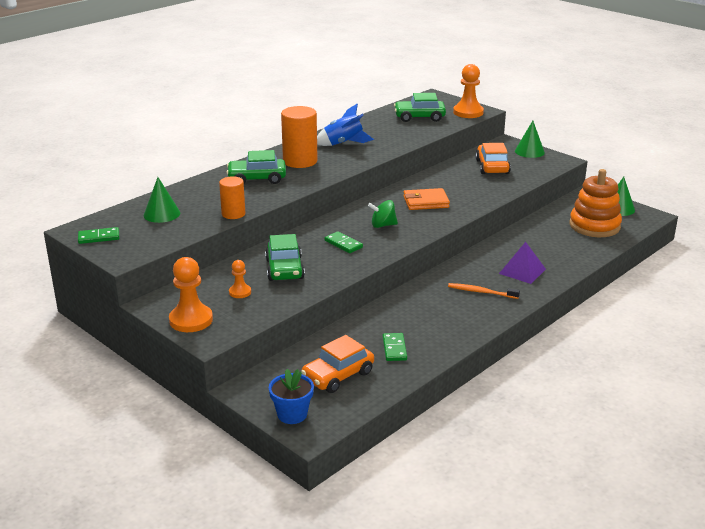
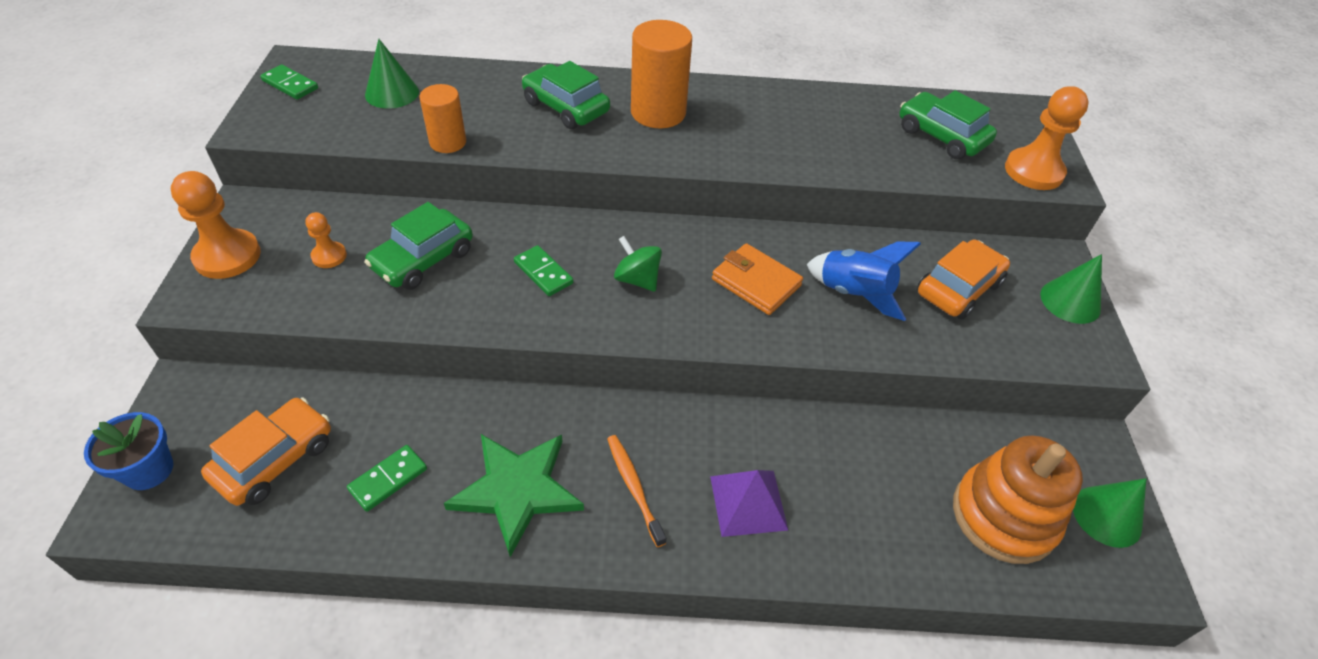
camera: 45 degrees right, 20 degrees up
orange car [301,335,374,393] -> orange car turned 120 degrees clockwise [201,397,331,506]
blue rocket [317,104,374,146] -> blue rocket moved to [806,241,921,321]
green domino [325,231,363,253] -> green domino turned 45 degrees counterclockwise [514,245,573,296]
none -> green star [444,434,584,557]

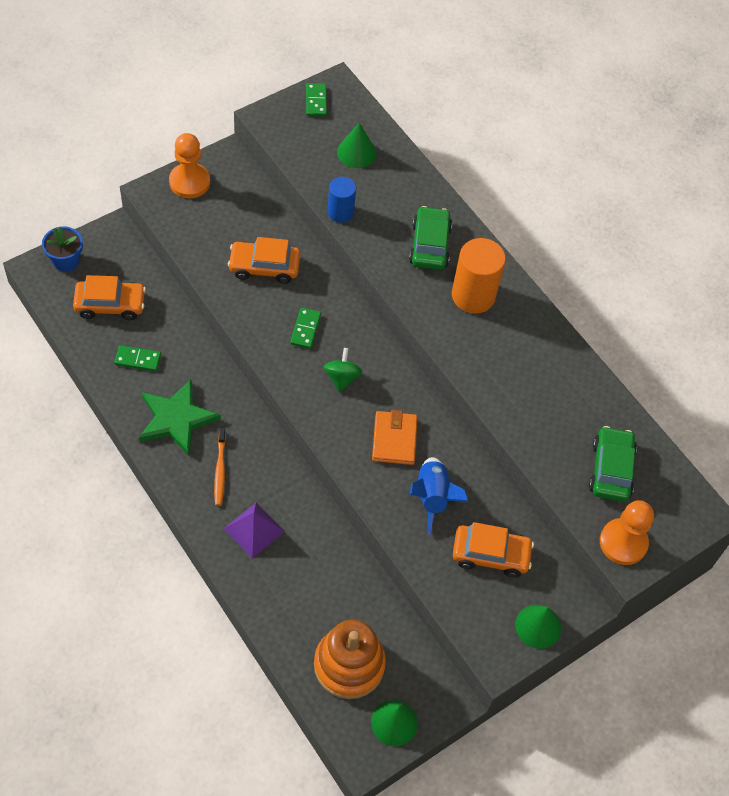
camera: 50 degrees right, 10 degrees up
orange pawn [306,212,347,268] -> none
green car [364,202,473,290] -> orange car [228,237,300,284]
orange cylinder [420,84,466,153] -> blue cylinder [328,177,356,223]
orange toothbrush [607,435,666,547] -> orange toothbrush turned 150 degrees clockwise [214,428,226,506]

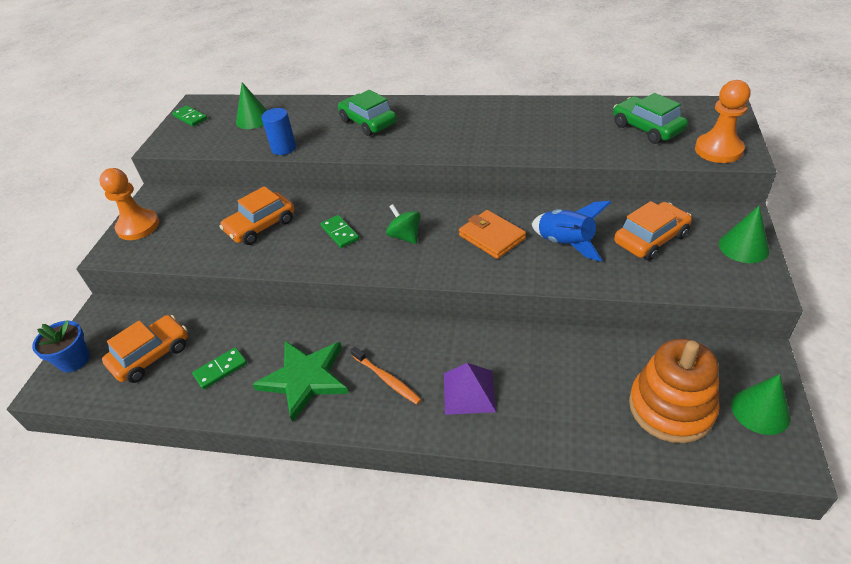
camera: 35 degrees left, 15 degrees down
orange cylinder [452,238,506,314] -> none

